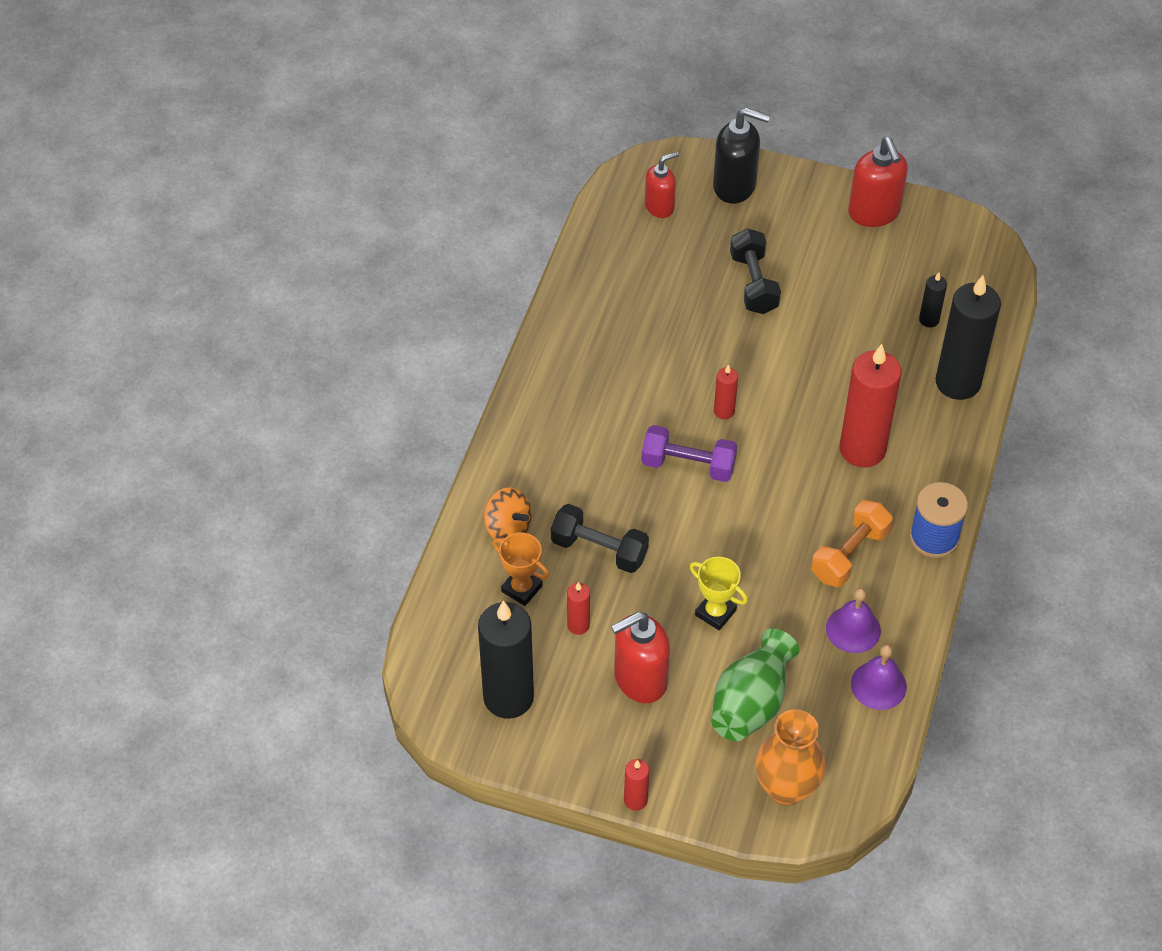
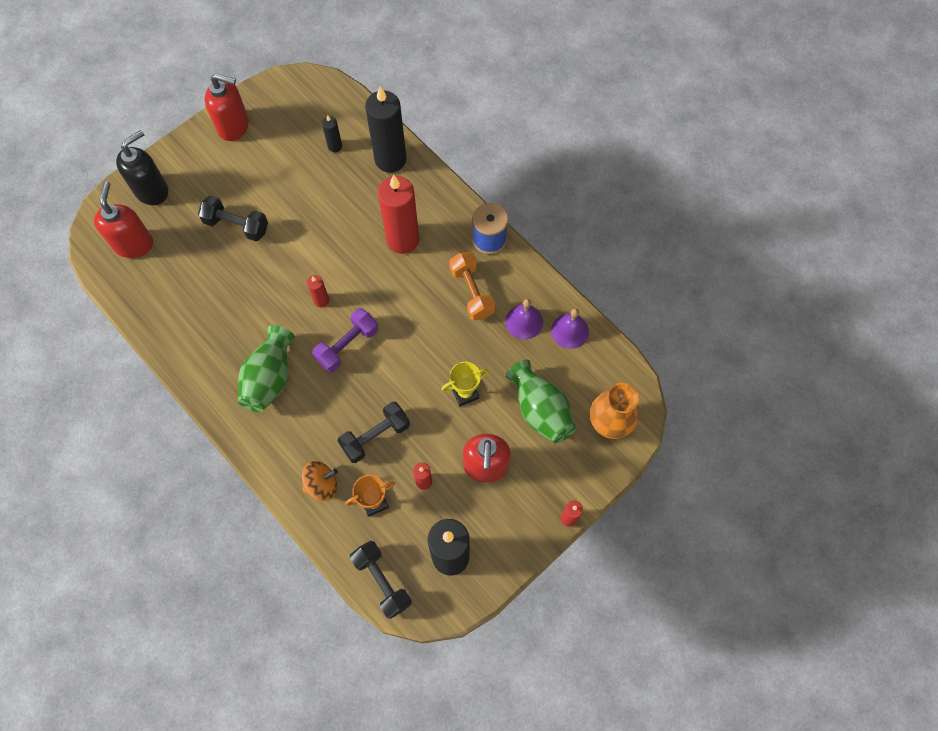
camera: 60 degrees left, 15 degrees up
red soap dispenser [645,152,679,218] -> red soap dispenser [94,181,153,258], size x1.55
none -> green vase [238,325,295,412]
none -> black dumbbell [350,541,412,619]

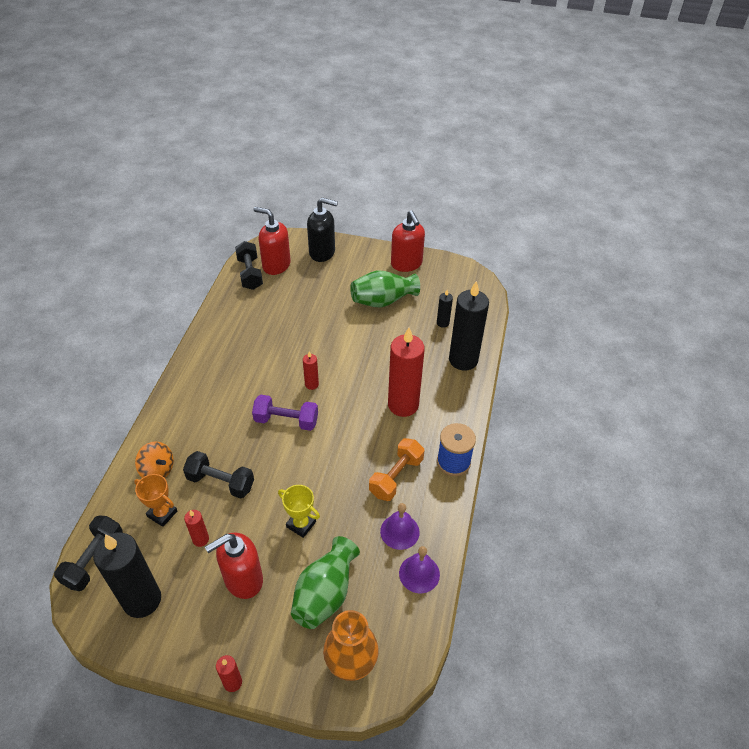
camera: 55 degrees right, 20 degrees down
red soap dispenser [94,181,153,258] -> red soap dispenser turned 120 degrees counterclockwise [254,207,291,275]
black dumbbell [198,196,268,241] -> black dumbbell moved to [235,241,263,290]
green vase [238,325,295,412] -> green vase moved to [350,270,420,307]

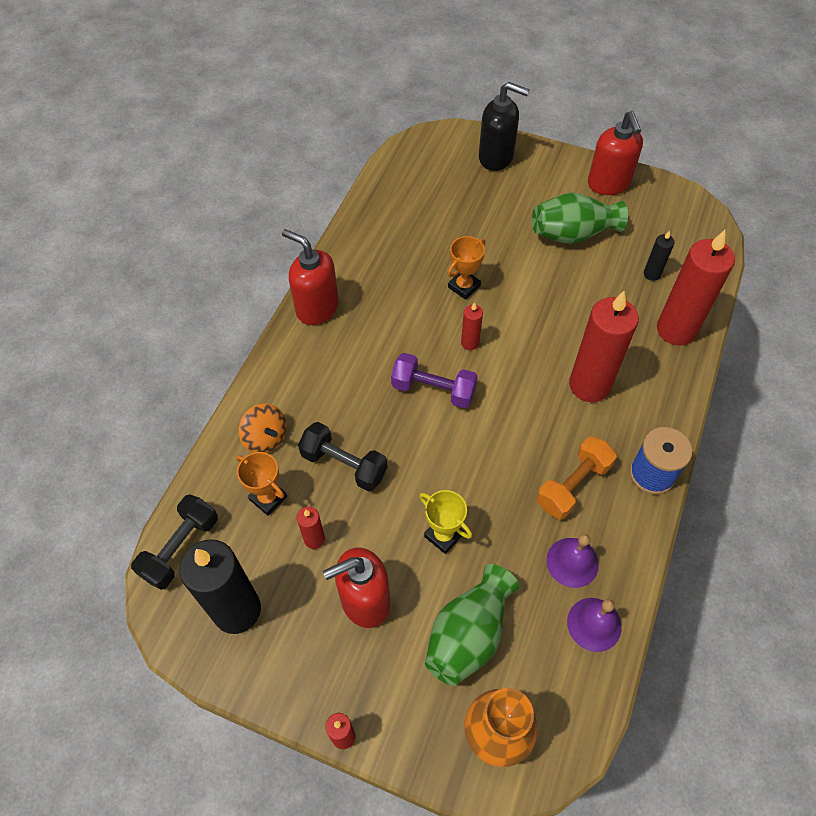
camera: 10 degrees right, 10 degrees up
black dumbbell [235,241,263,290] -> none
red soap dispenser [254,207,291,275] -> red soap dispenser moved to [282,229,339,325]
black candle [449,281,489,371] -> red candle [657,230,735,346]
none -> orange trophy [448,236,485,300]

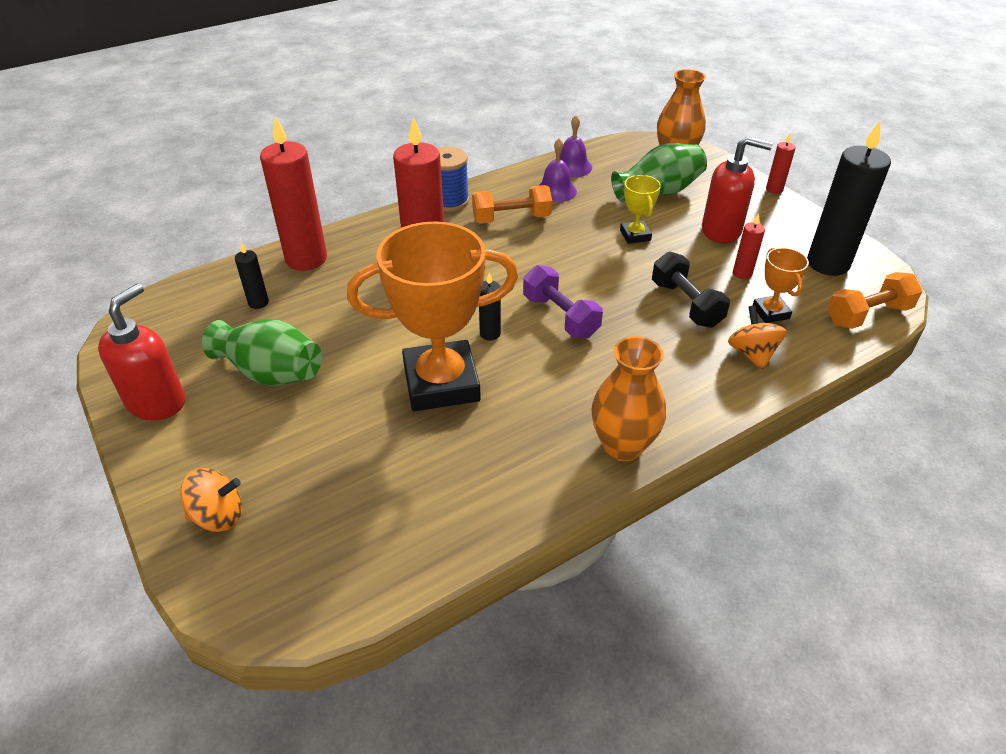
camera: 145 degrees left, 15 degrees down
black dumbbell [131,494,218,590] -> orange dumbbell [827,272,923,329]
red soap dispenser [282,229,339,325] -> orange vase [591,336,666,461]
orange trophy [448,236,485,300] -> orange trophy [347,221,518,411], size x2.22
red candle [461,302,483,350] -> black candle [479,272,501,340]
black soap dispenser [479,82,530,171] -> orange spinning top [180,468,242,532]

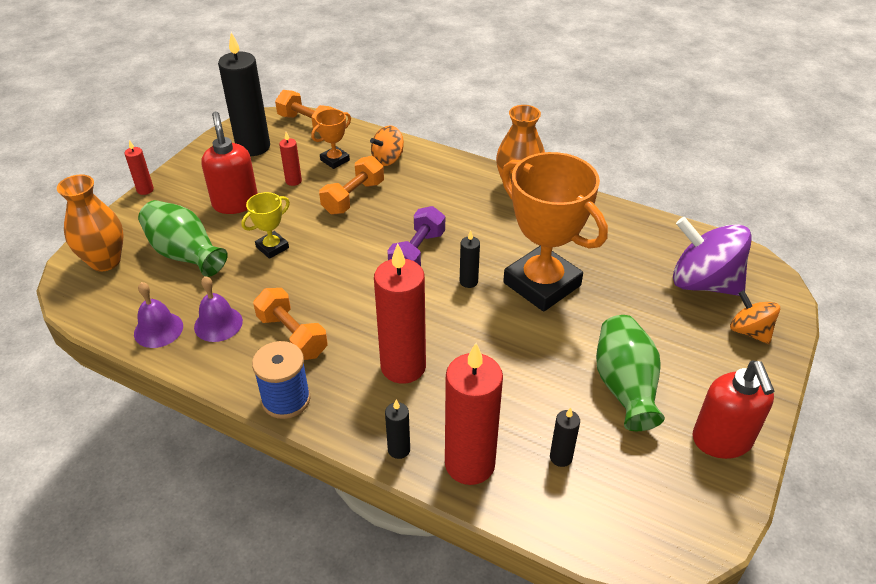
camera: 120 degrees left, 0 degrees up
red soap dispenser [98,283,185,420] -> red soap dispenser turned 90 degrees counterclockwise [693,361,774,459]
black dumbbell [652,252,730,328] -> orange dumbbell [319,156,384,215]
none -> black candle [385,400,410,459]
none -> purple spinning top [673,217,752,296]

